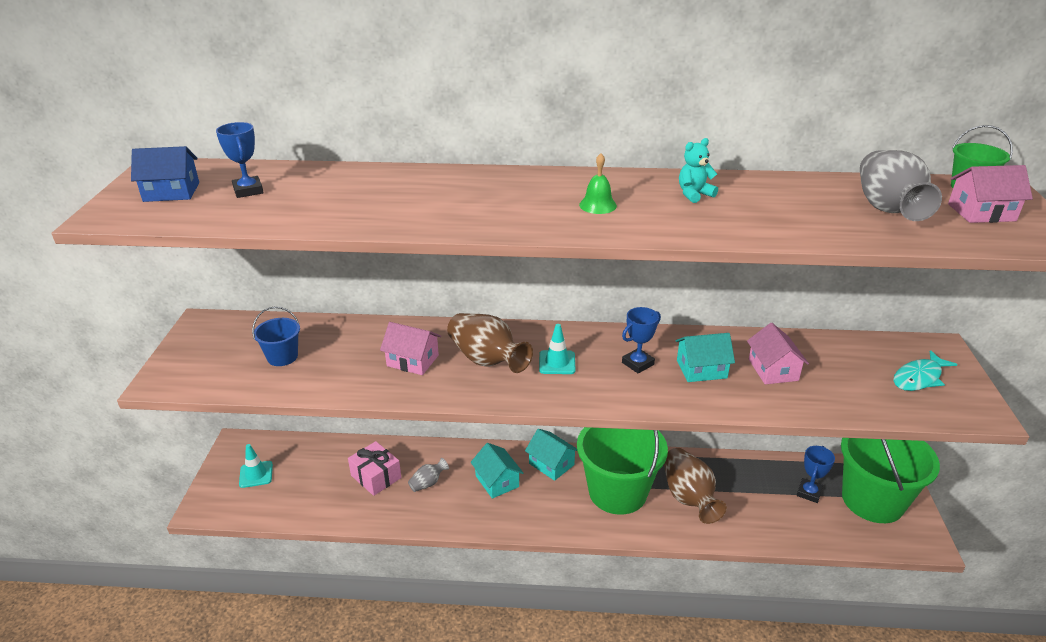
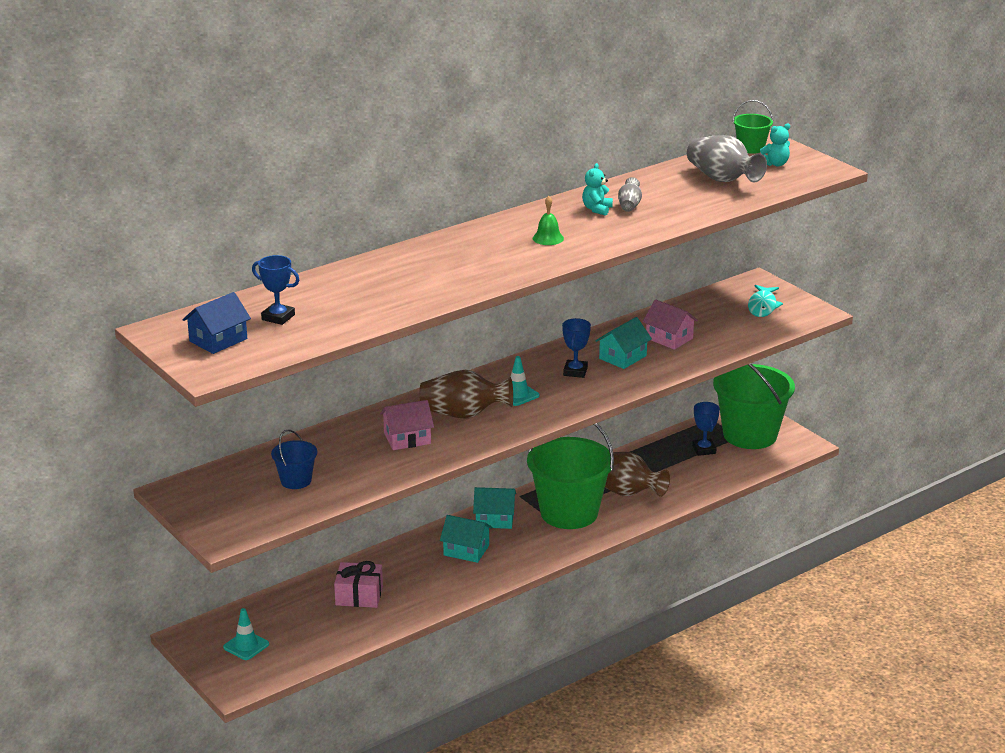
camera: 40 degrees left, 5 degrees down
grey vase [408,458,449,492] -> grey vase moved to [618,177,642,212]
pink house [948,165,1033,223] -> turquoise teddy bear [760,123,790,166]

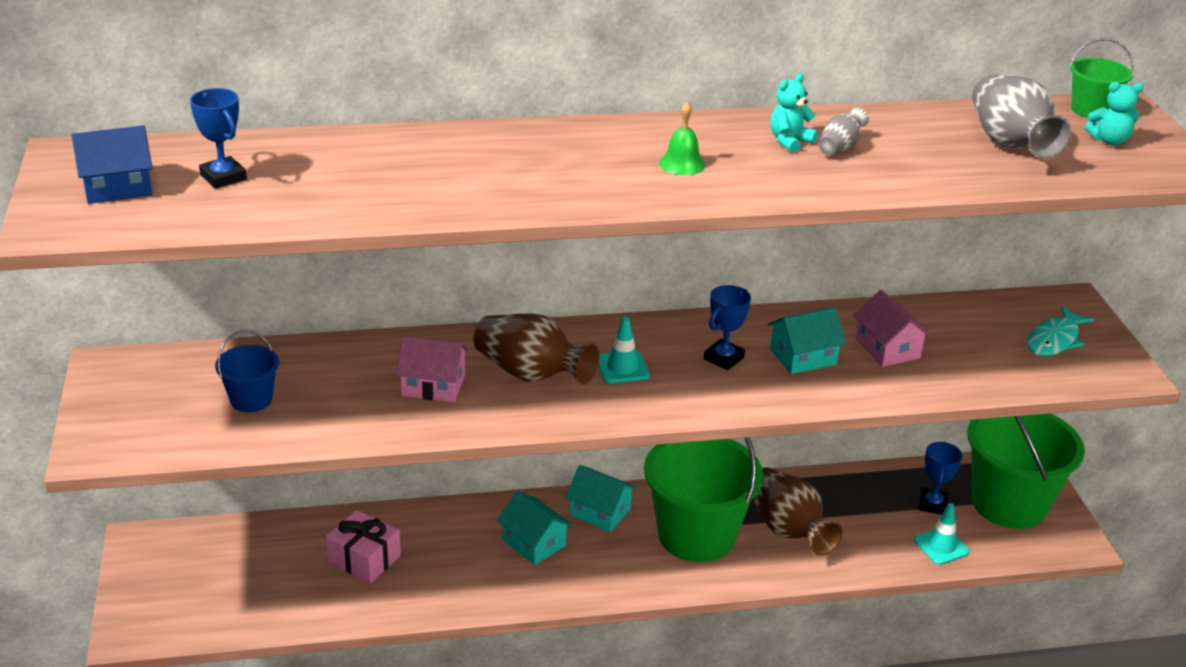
camera: 25 degrees right, 5 degrees up
turquoise traffic cone [223,608,269,660] -> turquoise traffic cone moved to [914,503,970,565]

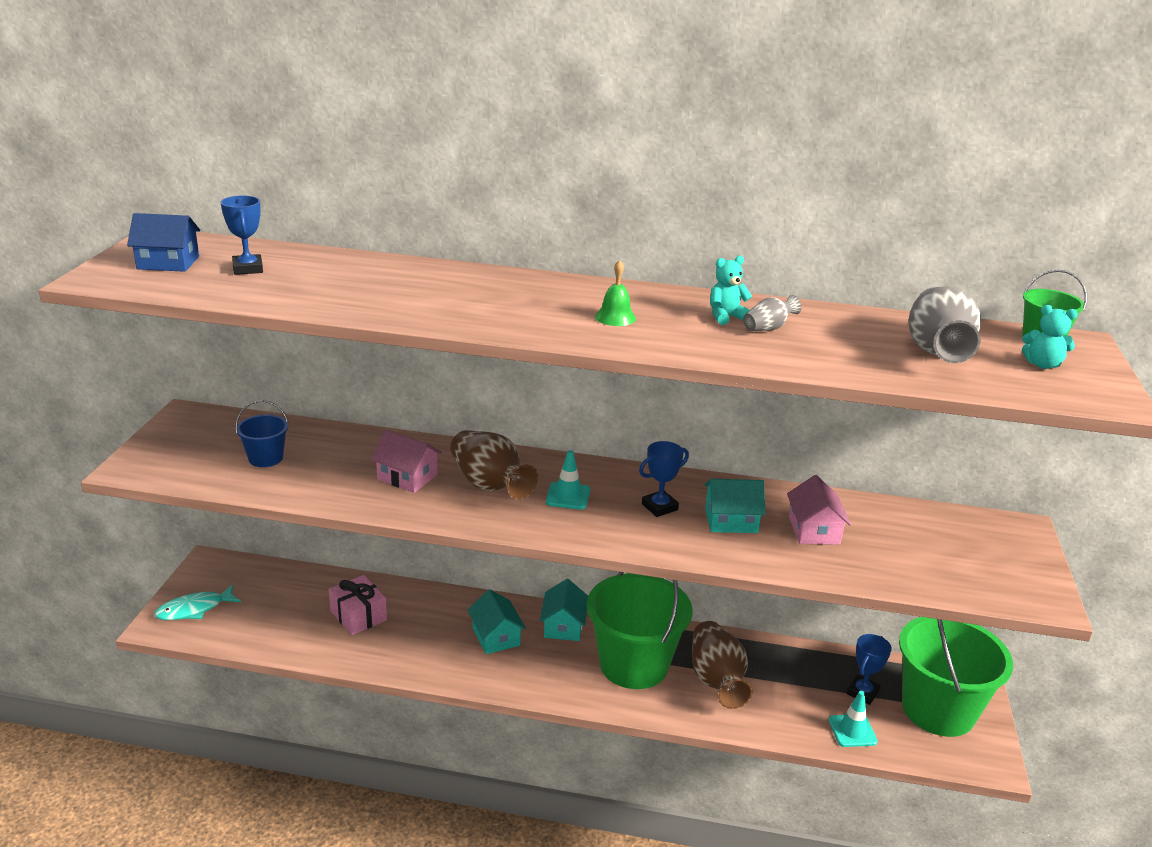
camera: 20 degrees right, 5 degrees down
turquoise house [565,465,637,532] -> turquoise house turned 45 degrees clockwise [540,579,588,641]
turquoise fish [1027,306,1094,356] -> turquoise fish moved to [154,584,241,620]

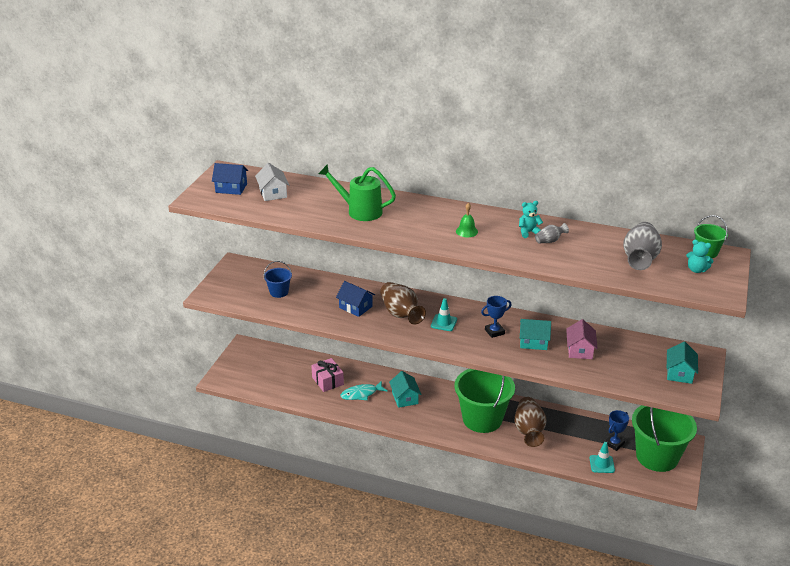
camera: 10 degrees right, 5 degrees up
turquoise fish [154,584,241,620] -> turquoise fish moved to [340,380,388,400]
blue trophy [221,195,263,275] -> white house [255,163,289,201]
pink house [371,430,442,493] -> blue house [336,281,375,317]
turquoise house [540,579,588,641] -> turquoise house moved to [667,342,698,384]
none -> green watering can [318,165,396,221]

